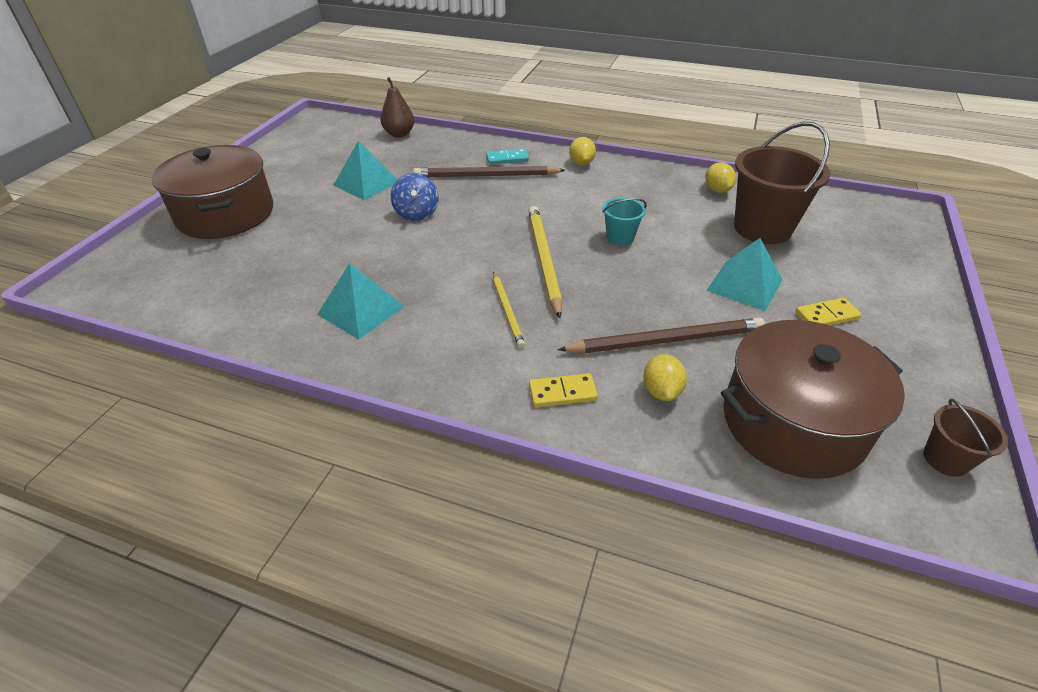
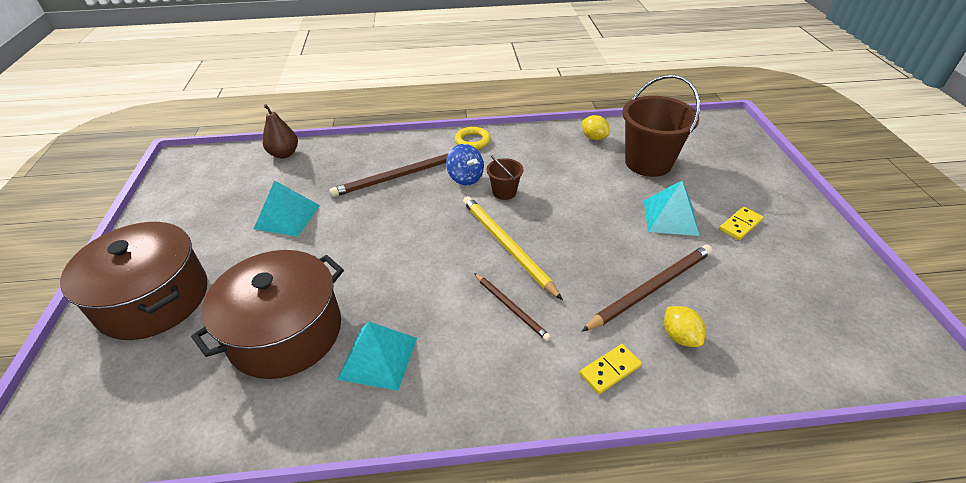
camera: 25 degrees left, 0 degrees up
blue spinning top [391,173,438,221] -> blue spinning top moved to [446,144,484,185]
turquoise domino [486,148,529,165] -> none
yellow pencil [493,272,525,348] -> brown pencil [474,273,551,341]
yellow lemon [569,137,596,165] -> yellow ring [455,127,491,149]
turquoise bucket [602,198,647,246] -> none
brown pot [721,320,905,479] -> brown pot moved to [191,250,344,379]
brown bucket [923,399,1008,477] -> brown bucket moved to [487,155,524,200]

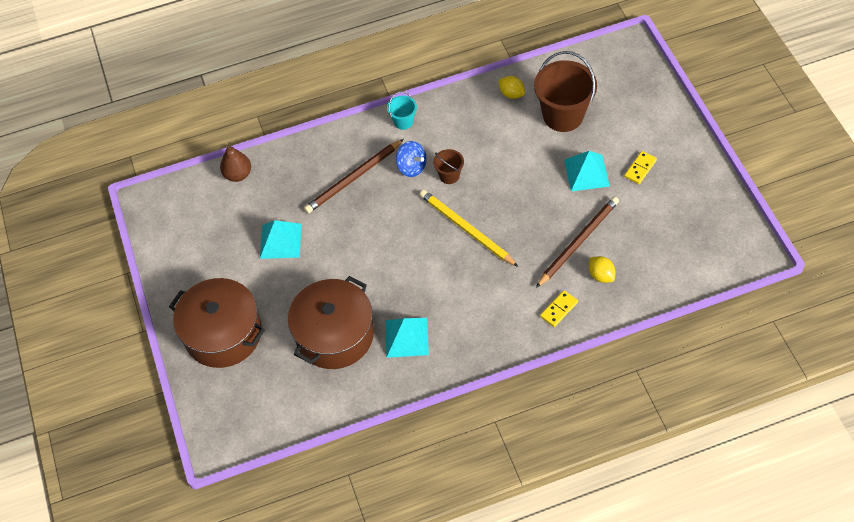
camera: 10 degrees left, 15 degrees up
yellow ring [455,127,491,149] -> turquoise bucket [387,91,417,130]
brown pencil [474,273,551,341] -> none

